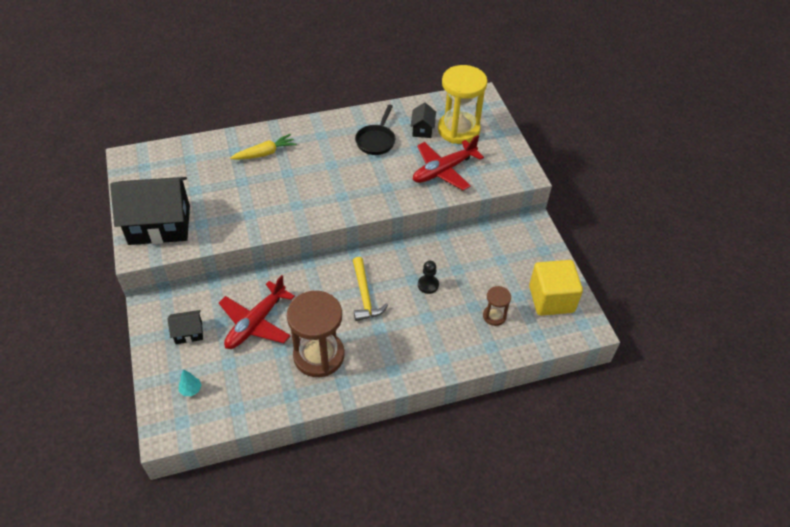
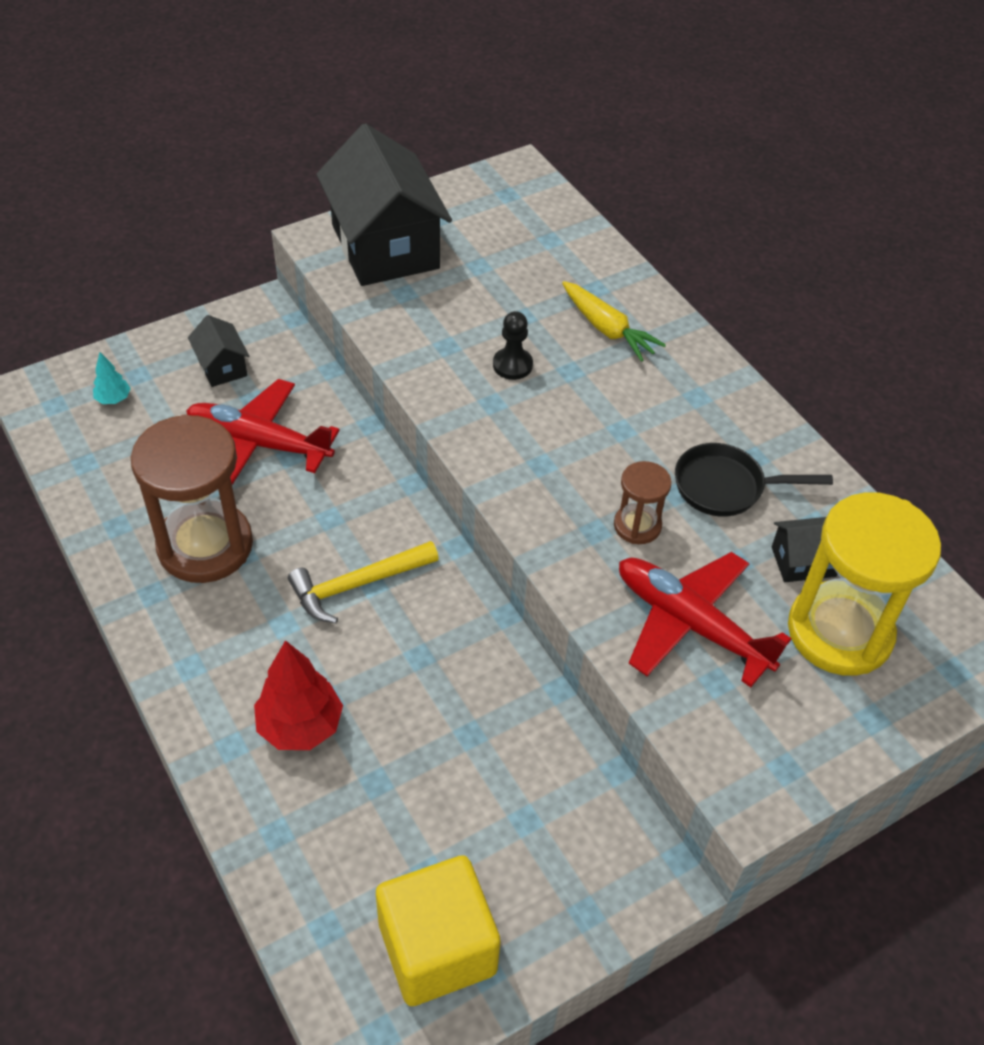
camera: 75 degrees right, 0 degrees up
black pawn [418,261,439,294] -> black pawn moved to [493,311,533,380]
brown hourglass [483,286,511,326] -> brown hourglass moved to [614,461,672,544]
none -> red tree [254,640,343,750]

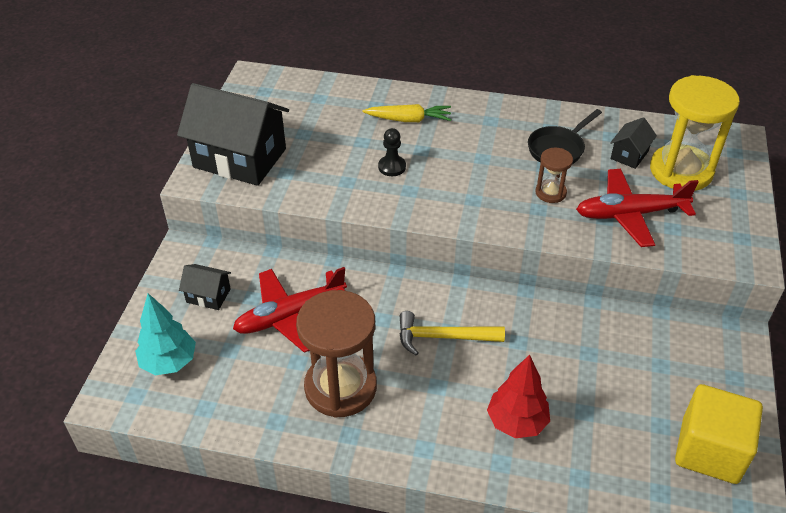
camera: 45 degrees left, 5 degrees down
turquoise tree [93,352,131,404] -> turquoise tree [135,293,196,375], size x1.96
yellow hammer [288,541,439,623] -> yellow hammer turned 75 degrees clockwise [399,311,505,356]

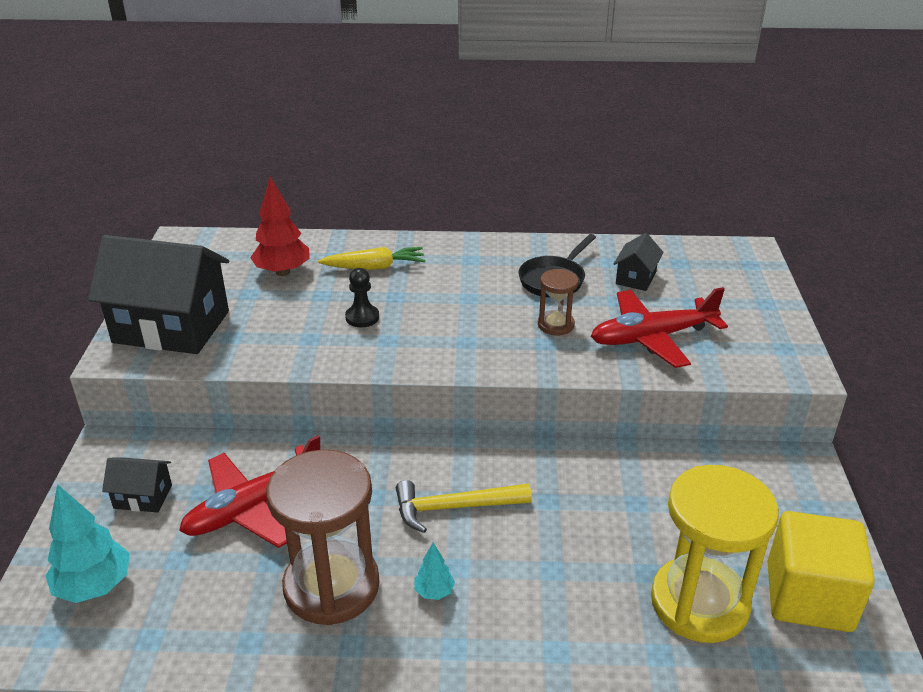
camera: 10 degrees left, 10 degrees down
red tree [487,355,550,438] -> red tree moved to [250,176,309,276]
yellow hourglass [650,75,740,191] -> yellow hourglass moved to [651,465,779,643]
none -> turquoise tree [414,543,455,600]

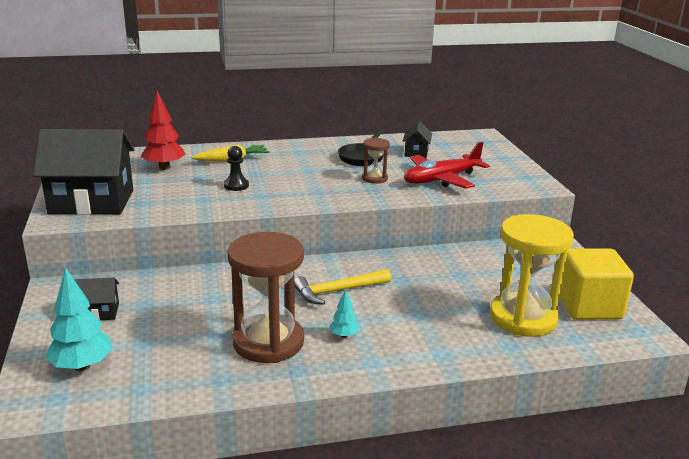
camera: 15 degrees left, 10 degrees down
red plane [179,435,320,548] -> none

